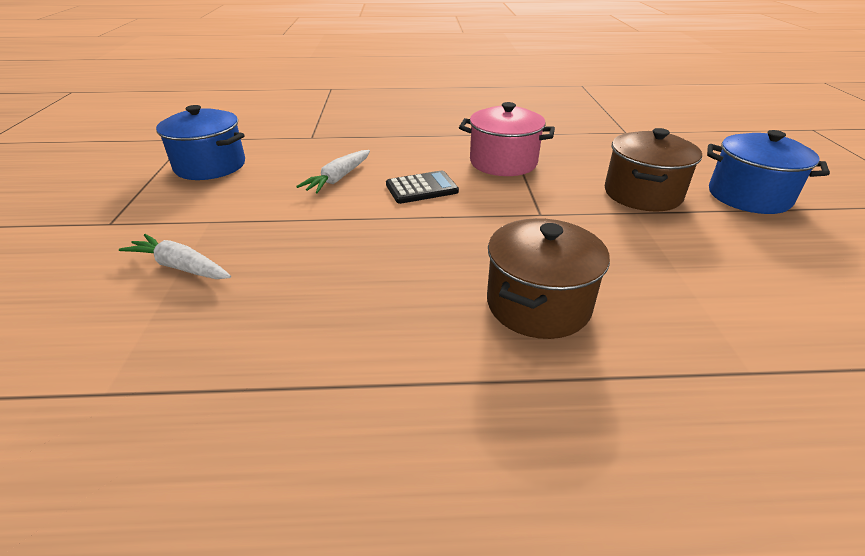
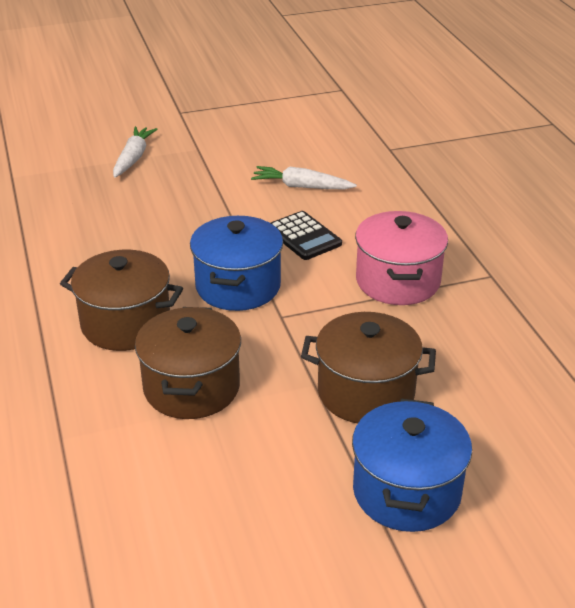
camera: 75 degrees right, 0 degrees up
blue pot [156,105,245,180] -> blue pot moved to [190,216,283,311]
none -> brown pot [135,307,241,419]

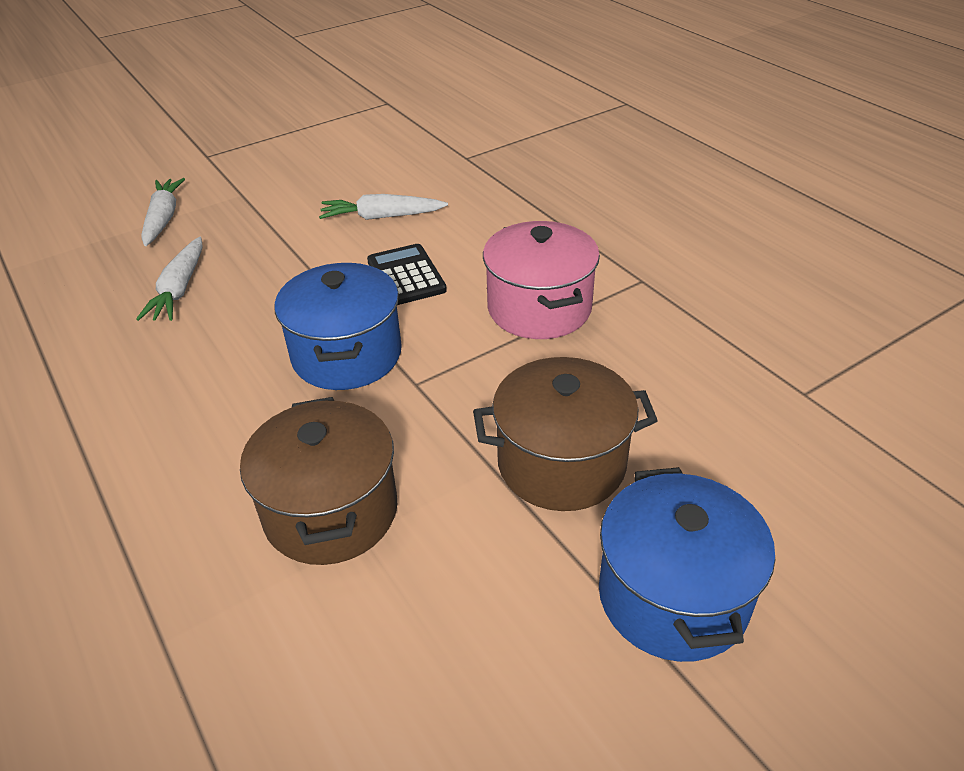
camera: 15 degrees left, 5 degrees up
brown pot [60,250,183,351] -> none
black calculator [271,211,342,260] -> black calculator turned 150 degrees counterclockwise [367,244,447,305]
none -> white carrot [136,237,203,321]

